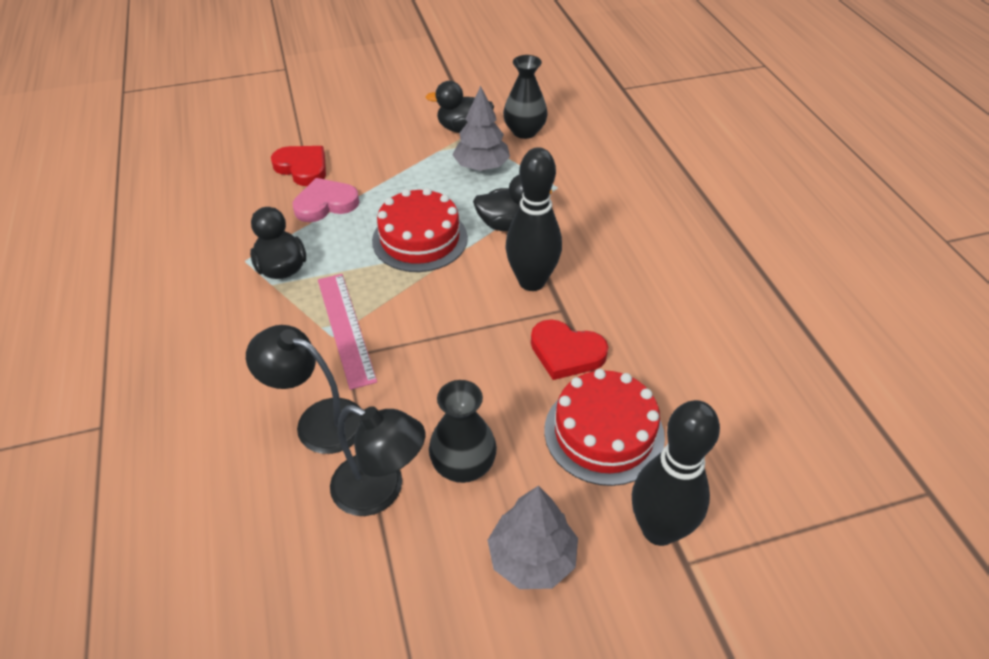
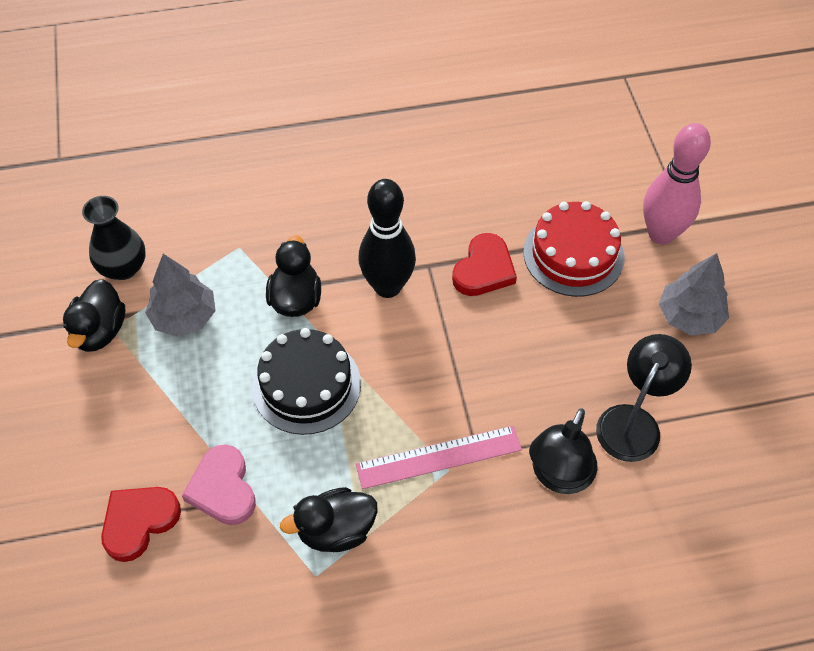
camera: 85 degrees left, 10 degrees up
red cake [372,188,468,272] -> black cake [252,328,361,435]
black vase [429,380,497,483] -> none
black bowling pin [632,400,720,546] -> pink bowling pin [643,123,711,245]

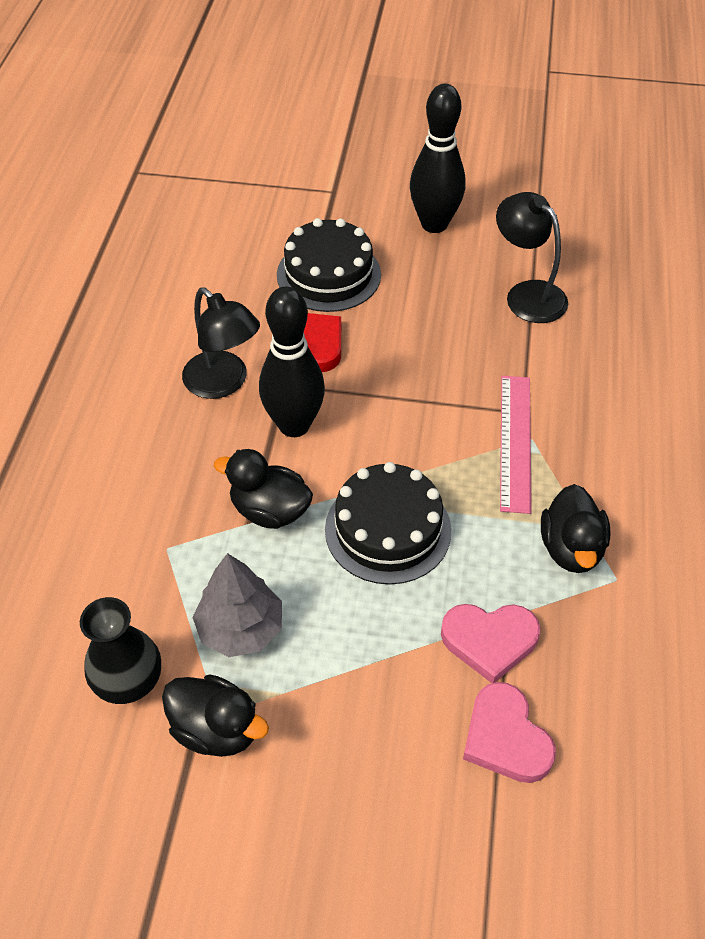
camera: 70 degrees left, 5 degrees down
red heart [101,487,181,562] -> pink heart [463,682,556,783]
red cake [523,201,625,297] -> black cake [277,218,381,312]
black lamp [529,408,597,494] -> black lamp moved to [182,287,260,399]
pink bowling pin [643,123,711,245] -> none
grey tree [659,253,729,335] -> black bowling pin [410,84,466,233]

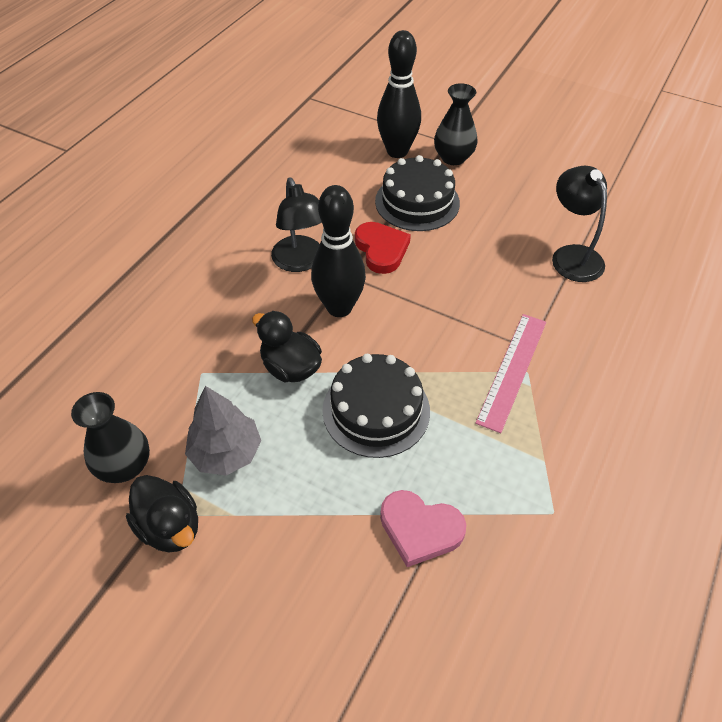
camera: 20 degrees right, 0 degrees up
black bowling pin [410,84,466,233] -> black bowling pin moved to [377,30,421,158]
pink heart [463,682,556,783] -> none
black duck [541,484,611,573] -> none
none -> black vase [434,83,478,165]

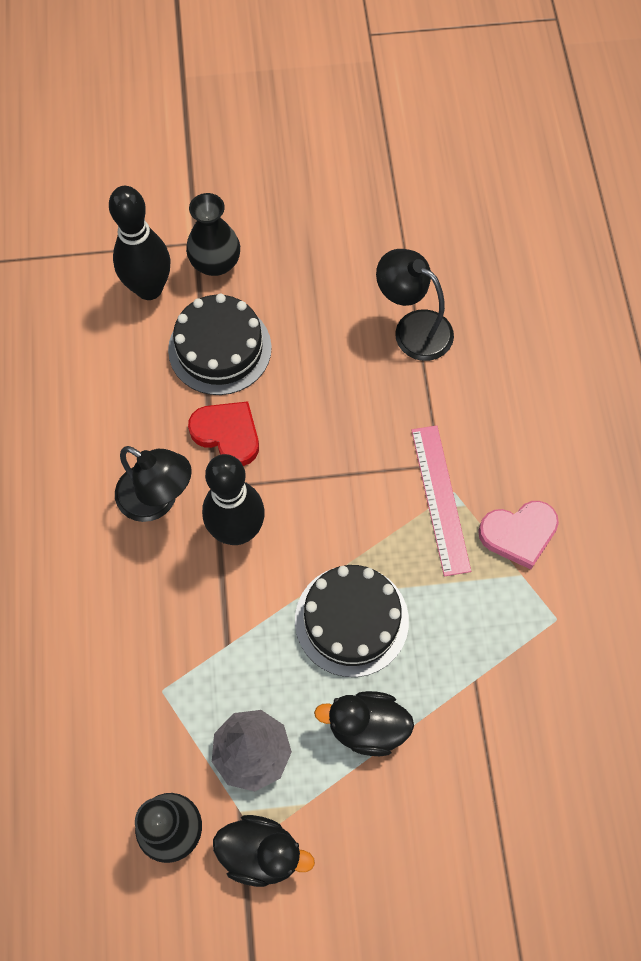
camera: 35 degrees left, 15 degrees up
black duck [252,311,322,382] -> black duck moved to [314,691,414,756]
pink heart [380,490,466,567] -> pink heart moved to [478,501,559,570]

